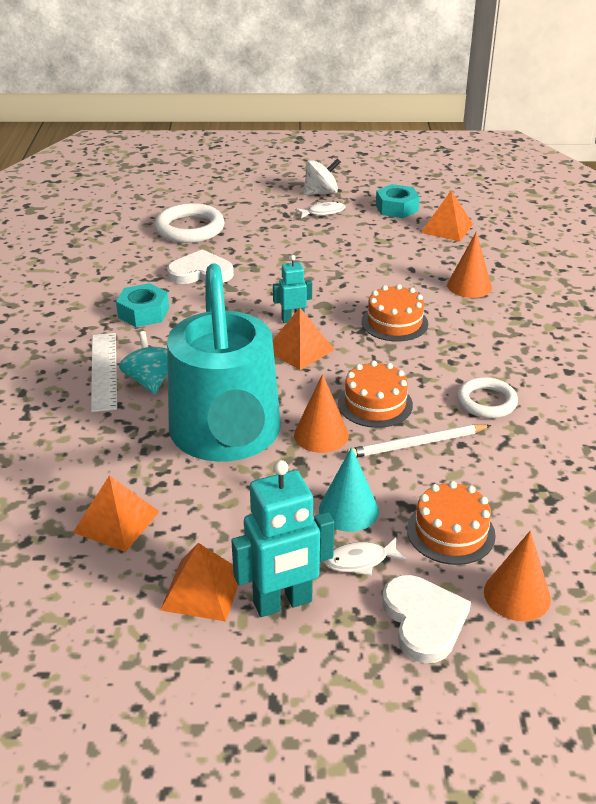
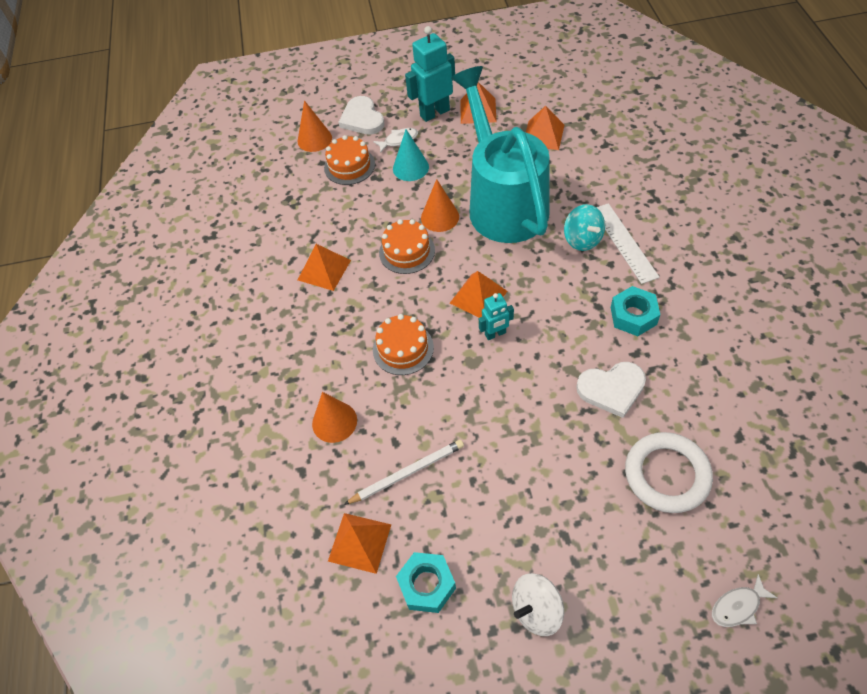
camera: 175 degrees right, 20 degrees up
white fish [295,202,345,218] -> white fish moved to [712,574,777,627]
white pencil [347,424,492,458] -> white pencil moved to [344,440,464,505]
white ring [457,377,518,418] -> orange pyramid [298,244,351,291]

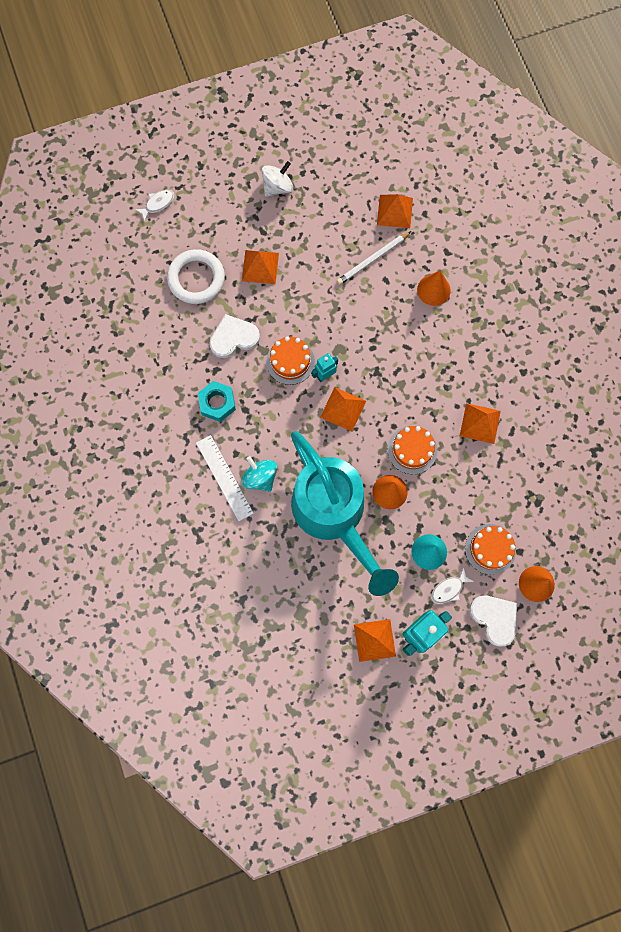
camera: 165 degrees right, 20 degrees up
orange cake [373,314,434,375] -> orange cake moved to [266,336,315,385]
turquoise nut [396,552,456,613] -> none
orange pyramid [526,106,564,150] -> orange pyramid moved to [242,250,279,284]

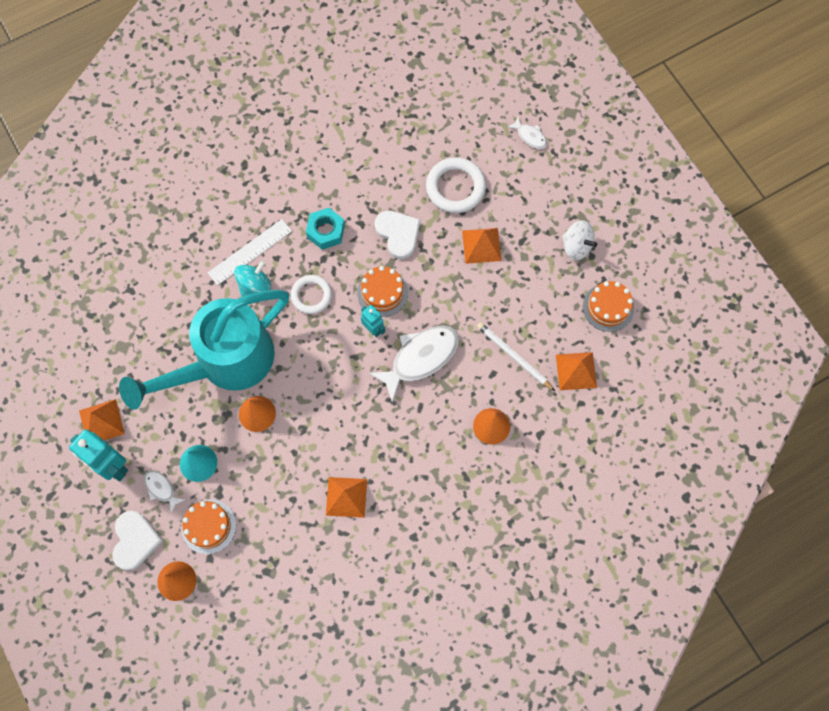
camera: 80 degrees right, 5 degrees down
orange pyramid [320,387,366,431] -> none
orange cake [388,426,437,474] -> orange cake moved to [583,281,634,332]
white heart [469,595,517,647] -> white heart turned 45 degrees counterclockwise [112,511,163,570]
none -> white ring [291,275,332,314]
none -> white fish [369,326,459,402]

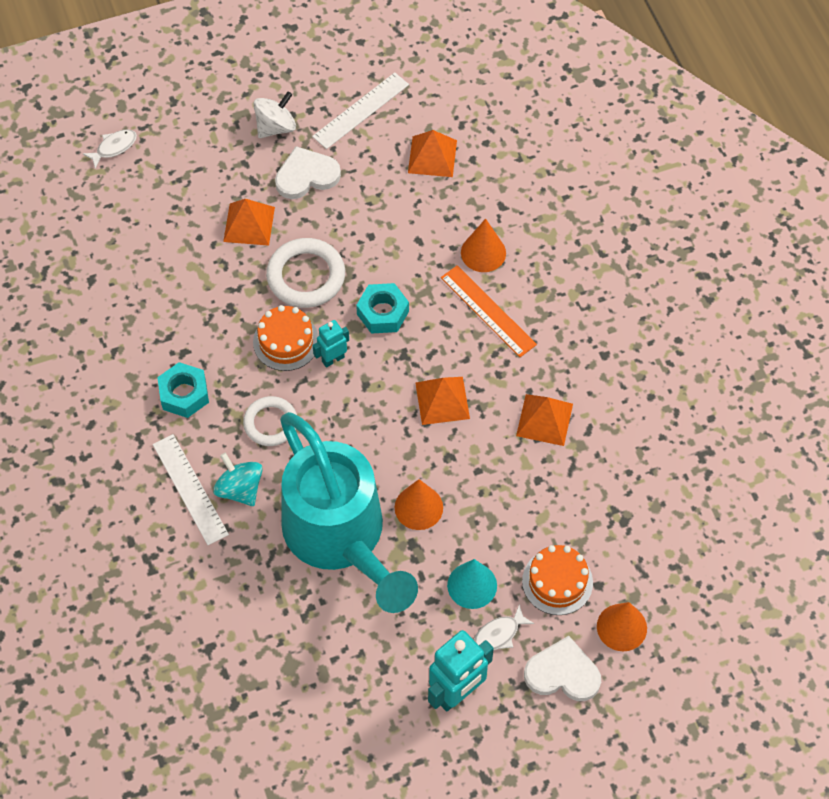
camera: 80 degrees left, 10 degrees down
orange pyramid [79,399,125,440] -> orange pyramid moved to [415,377,470,425]
white fish [369,326,459,402] -> turquoise nut [356,283,409,334]
white heart [375,211,420,259] -> white heart moved to [275,146,341,199]
white ring [426,157,486,213] -> white ring moved to [266,238,345,308]
white pencil [477,322,555,391] -> none
orange cake [583,281,634,332] -> white ruler [312,72,409,149]
none -> orange ruler [441,265,537,357]

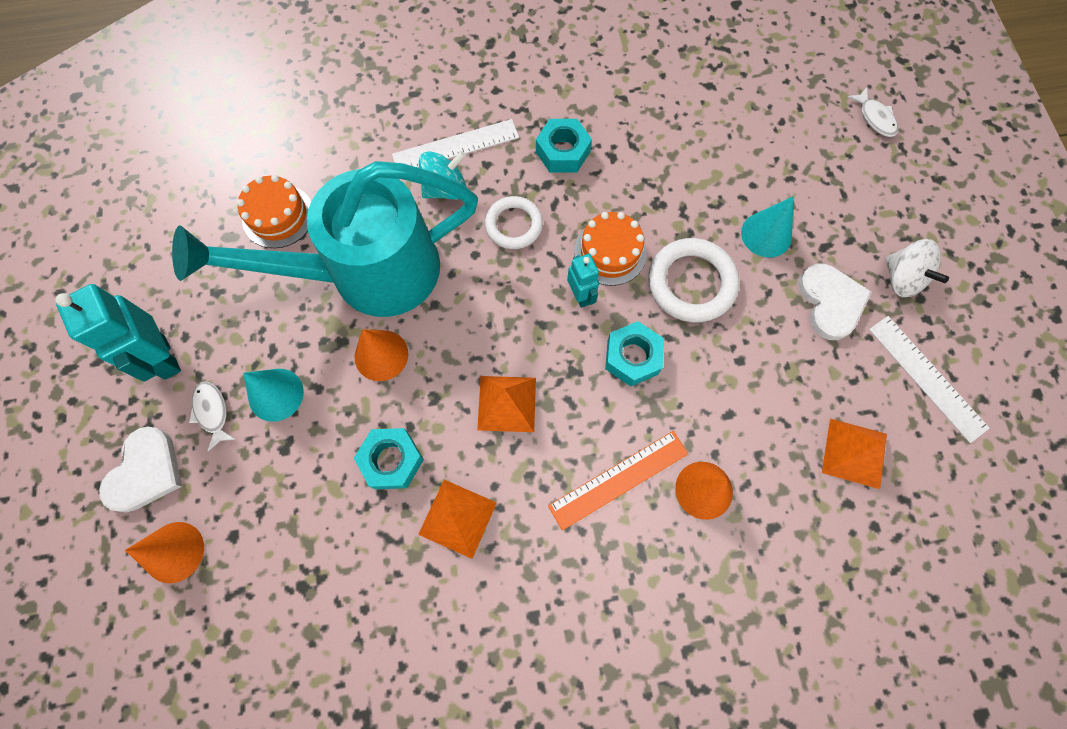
camera: 100 degrees right, 10 degrees up
orange pyramid [223,199,275,246] -> turquoise cone [741,196,794,258]
orange cake [522,545,593,615] -> orange cake moved to [237,175,311,248]
none -> turquoise nut [354,428,424,489]

